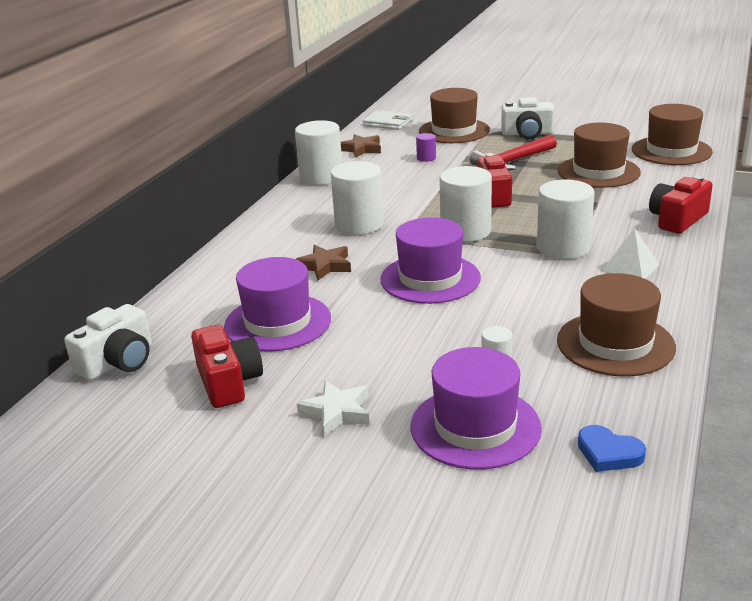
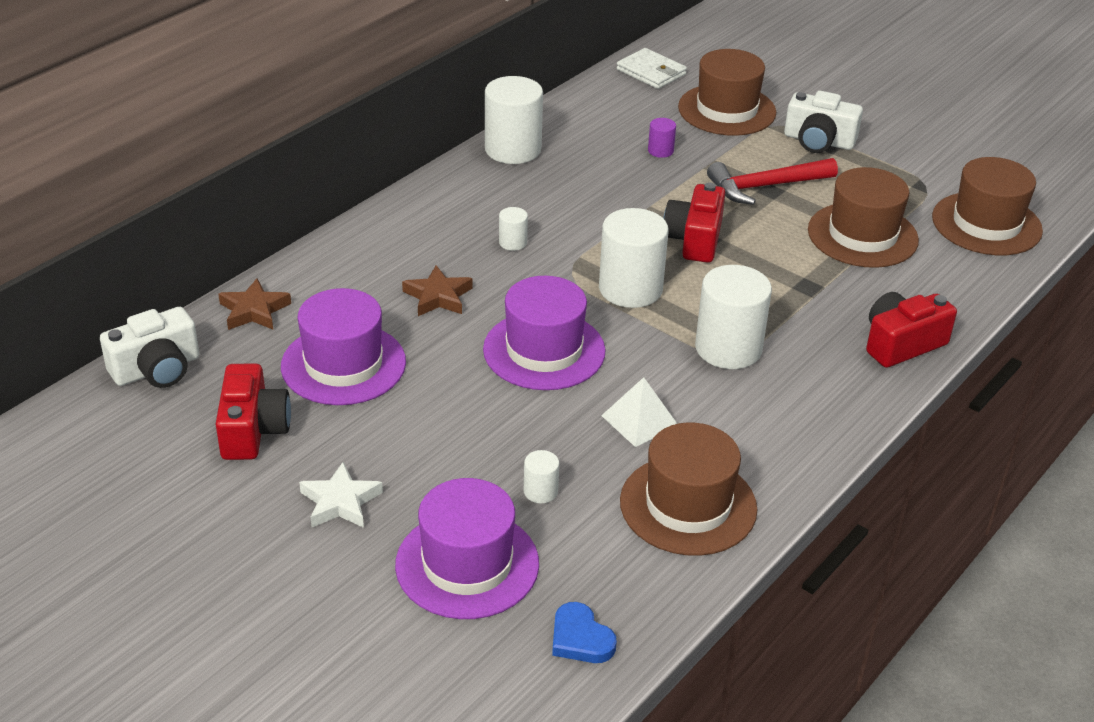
camera: 15 degrees right, 10 degrees up
white cylinder [331,161,384,235] -> white cylinder [499,207,528,251], size x0.46
brown star [341,134,381,158] -> brown star moved to [218,278,291,330]
white pyramid [601,228,660,279] -> white pyramid moved to [601,377,677,447]

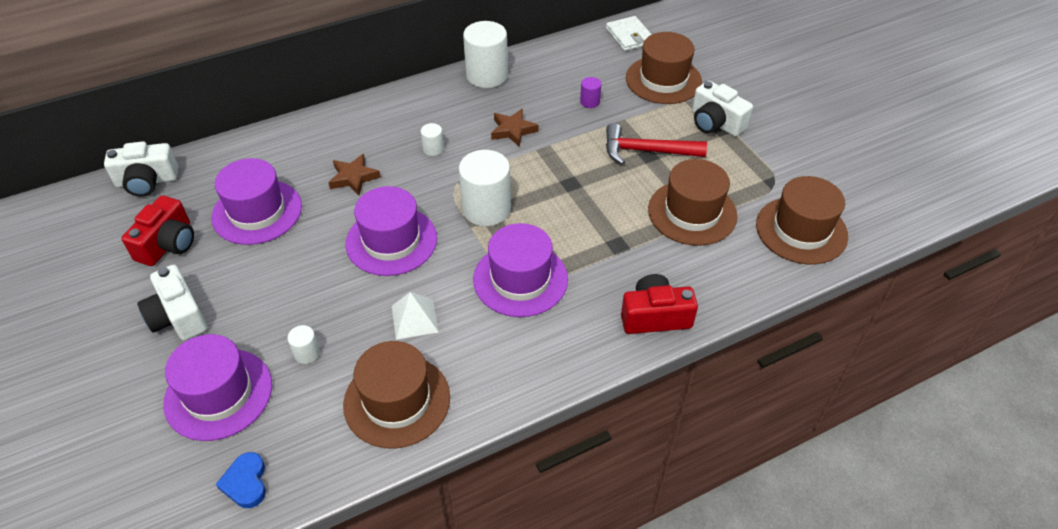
camera: 25 degrees right, 10 degrees up
brown star [218,278,291,330] -> brown star moved to [491,109,539,147]
white star [299,462,383,528] -> white camera [137,265,207,340]
red camera [663,182,725,263] -> none
white cylinder [695,265,772,369] -> purple hat [473,223,568,317]

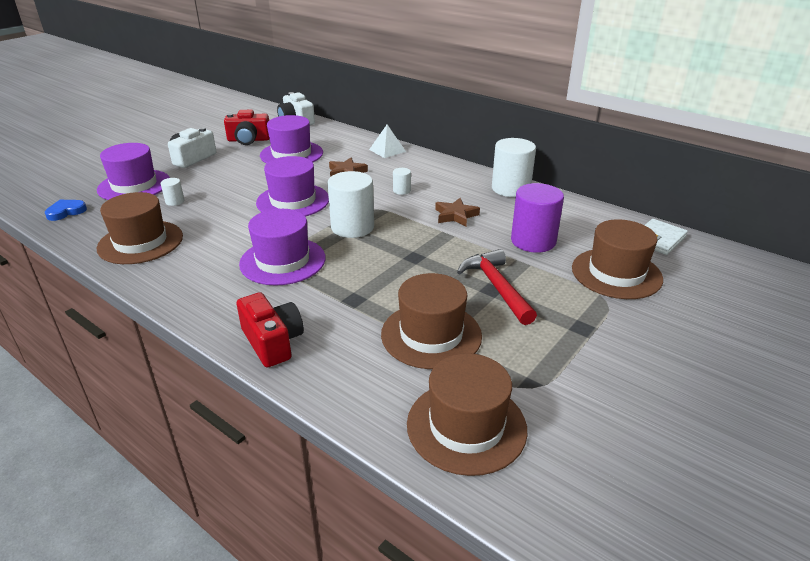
camera: 65 degrees right, 15 degrees down
white pyramid [392,292,439,340] -> white pyramid moved to [369,125,406,158]
purple cylinder [580,77,601,108] -> purple cylinder [511,183,564,253], size x2.18
white camera [692,80,753,136] -> none

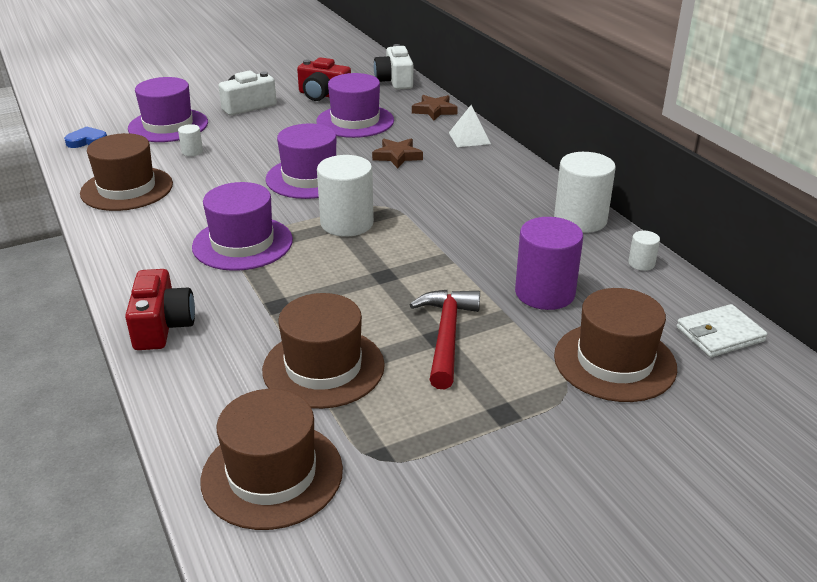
camera: 25 degrees right, 0 degrees up
white cylinder [393,168,411,195] -> white cylinder moved to [628,231,660,271]
brown star [435,198,480,226] -> brown star moved to [412,95,458,120]

